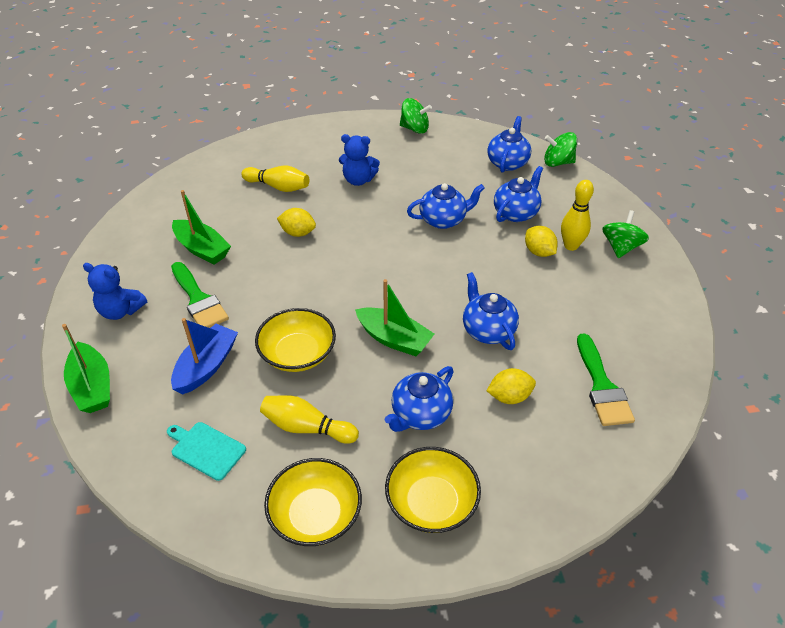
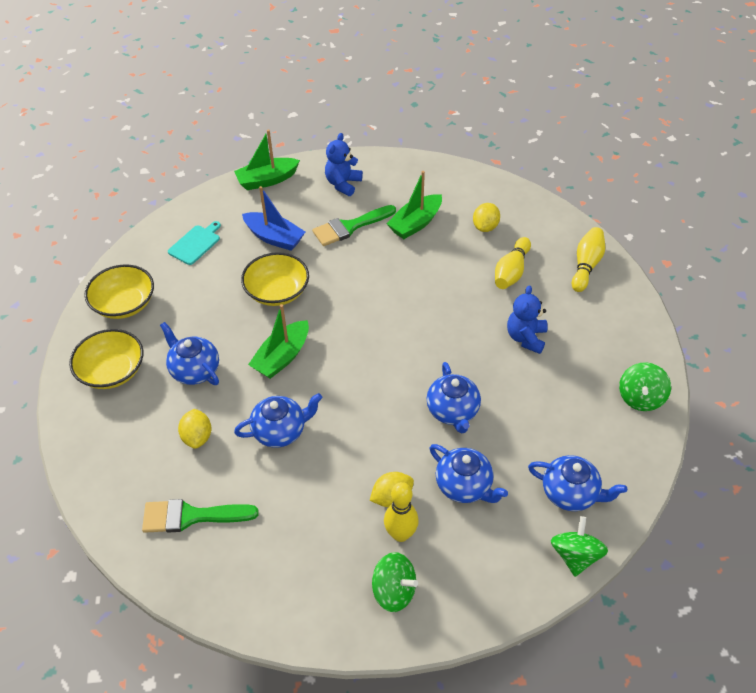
camera: 95 degrees right, 5 degrees up
yellow bowling pin [260,395,359,444] -> yellow bowling pin moved to [572,227,605,292]
yellow lemon [277,208,316,237] -> yellow lemon moved to [473,203,500,232]

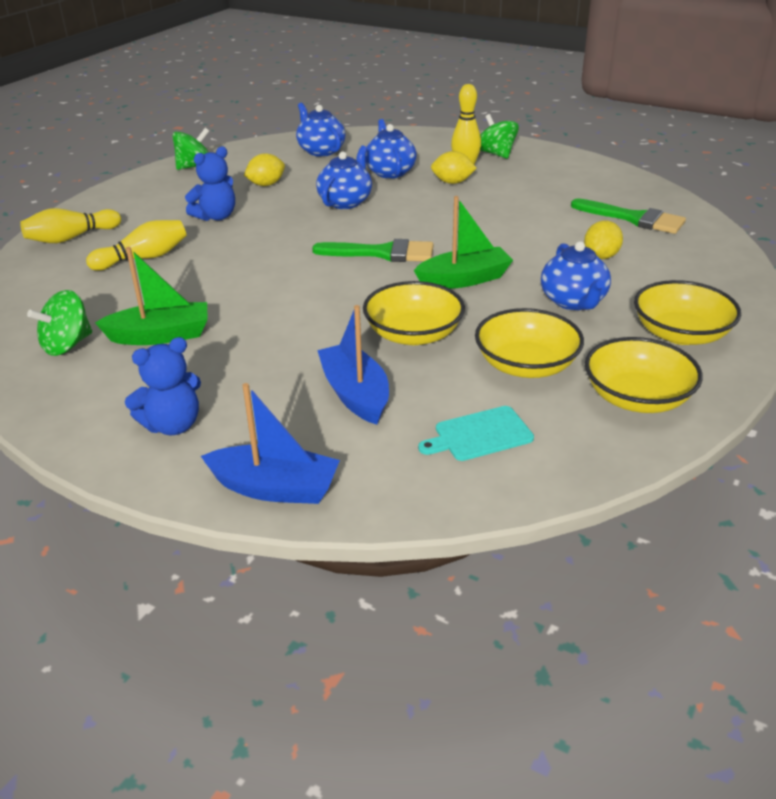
camera: 145 degrees left, 15 degrees down
green boat [234,129,300,190] -> blue boat [201,383,340,504]
blue teapot [234,393,322,448] -> none
green brush [312,205,396,246] -> green brush moved to [312,239,434,262]
yellow lemon [473,203,500,232] -> yellow lemon moved to [244,153,285,186]
green spinning top [551,516,608,577] -> green spinning top moved to [27,290,92,356]
none -> yellow bowl [475,308,584,378]

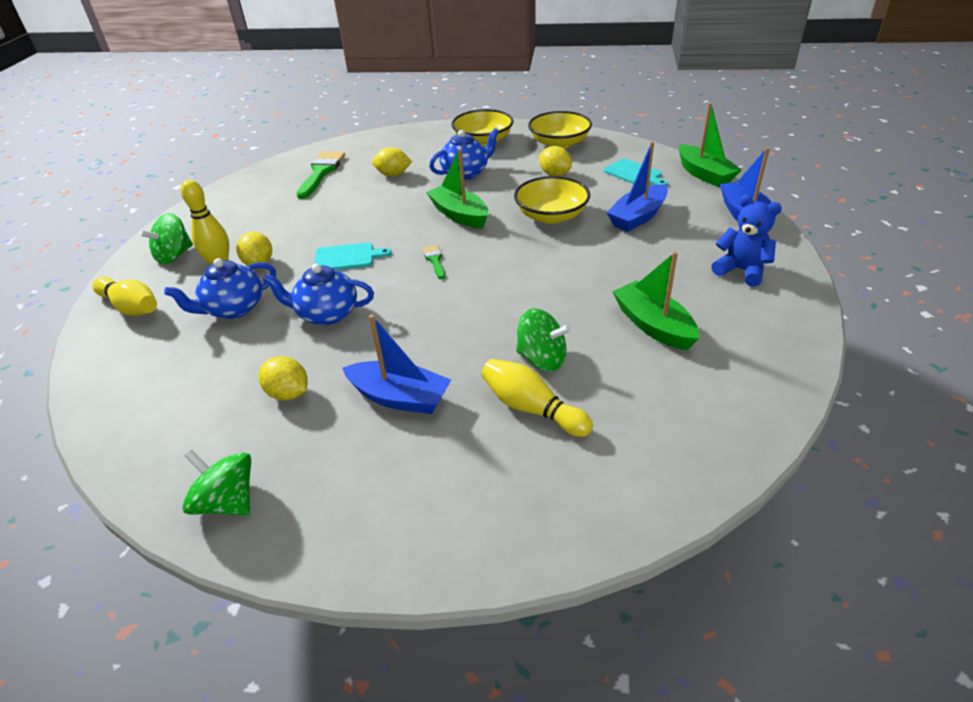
camera: 110 degrees left, 5 degrees up
yellow bowling pin [20,208,121,243] -> yellow bowling pin moved to [92,277,157,316]
green spinning top [27,290,92,356] -> green spinning top moved to [516,309,571,372]
blue teddy bear [185,146,235,221] -> blue boat [342,314,451,414]
blue teapot [296,103,346,157] -> none
green brush [312,239,434,262] -> green brush [422,245,445,279], size x0.51
yellow bowl [475,308,584,378] -> yellow lemon [539,146,572,176]
none -> turquoise cutting board [314,242,391,270]
none -> green boat [678,103,742,187]

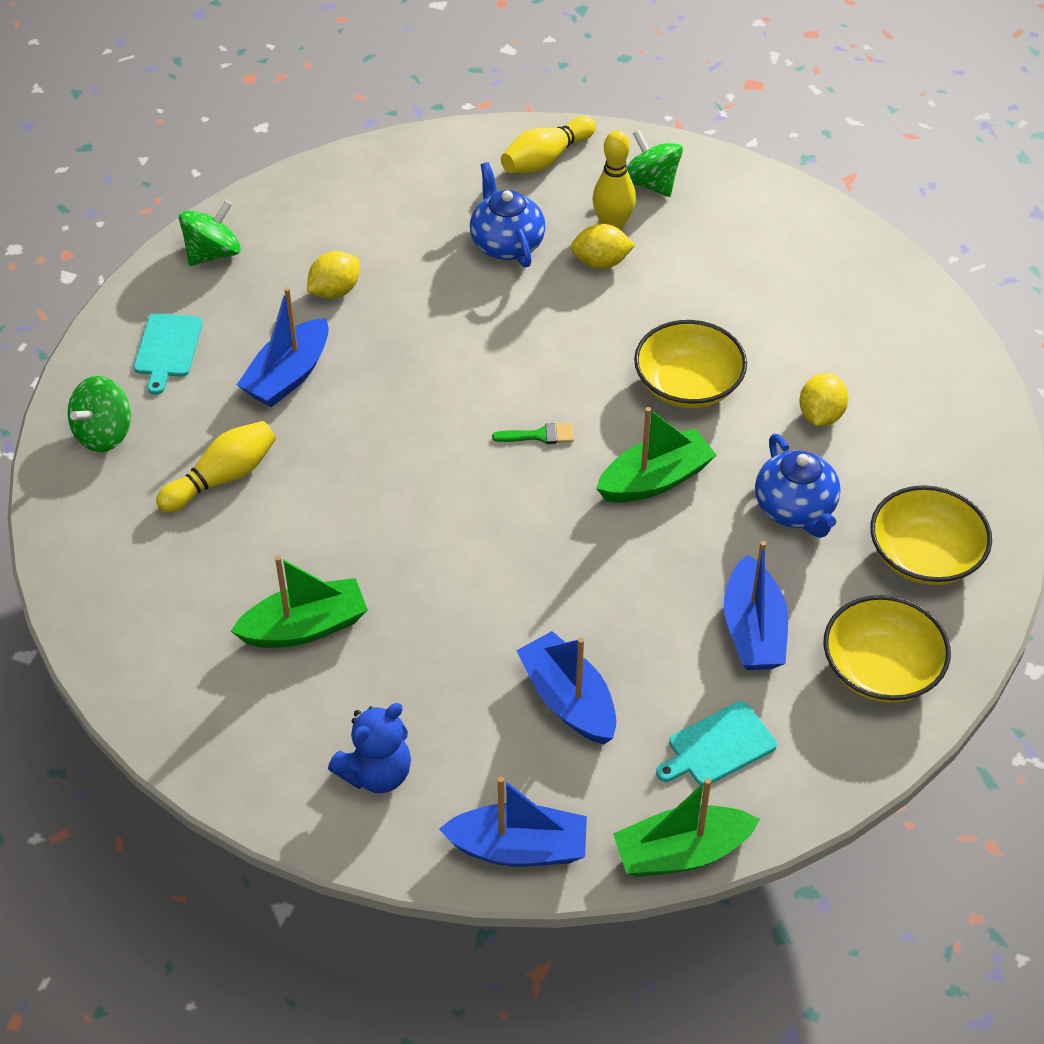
camera: 100 degrees right, 10 degrees up
blue teapot [262,264,374,325] -> none
green brush [297,152,345,199] -> none
turquoise cutting board [314,242,391,270] -> turquoise cutting board moved to [134,314,203,395]
yellow bowl [514,176,590,224] -> yellow bowl moved to [634,320,747,408]
green spinning top [516,309,571,372] -> green spinning top moved to [68,376,131,452]
yellow lemon [539,146,572,176] -> blue boat [724,541,788,670]

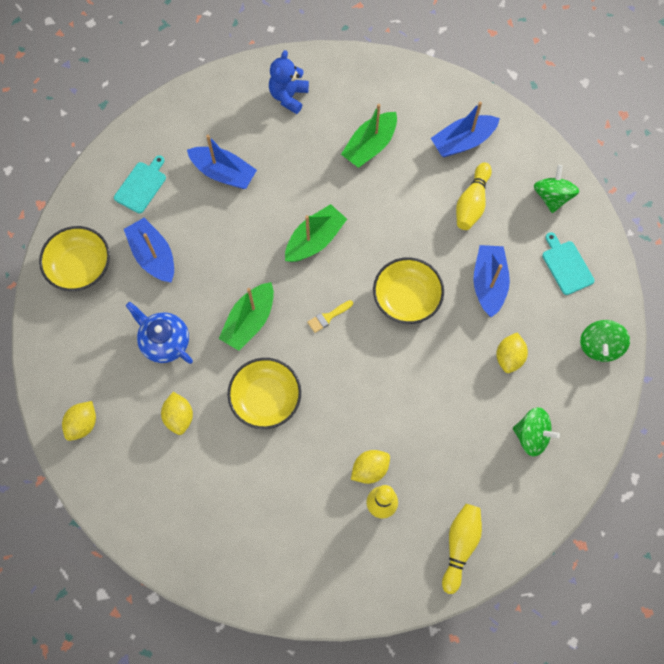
camera: 150 degrees right, 20 degrees up
blue boat [439,777,587,867] -> blue boat moved to [431,101,500,157]
blue teapot [470,162,545,267] -> none
green brush [492,423,574,444] -> yellow brush [307,300,353,333]
green boat [613,778,760,877] -> green boat moved to [285,204,347,262]
green spinning top [627,130,683,197] -> green spinning top moved to [513,407,560,457]
yellow bowl [870,485,992,585] -> yellow bowl moved to [373,257,444,324]
none -> yellow lemon [62,401,96,441]

